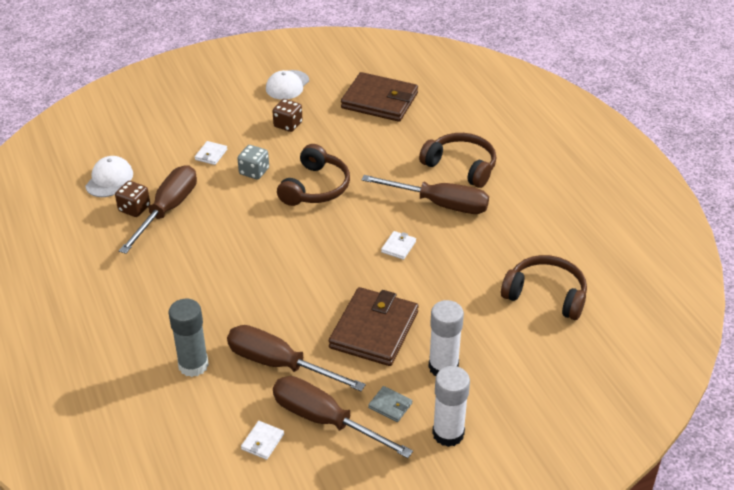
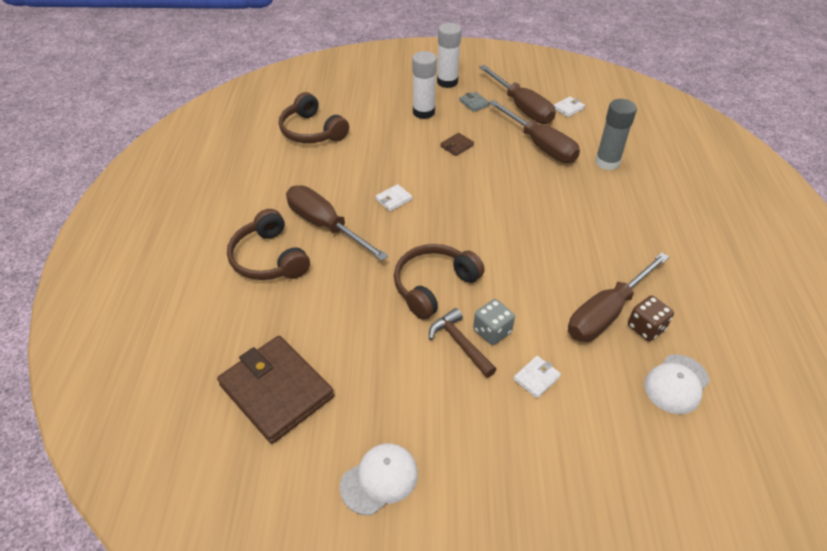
camera: 155 degrees left, 5 degrees up
brown dice [273,99,303,132] -> none
brown wallet [329,287,419,366] -> brown wallet [440,133,474,156], size x0.41
none -> brown hammer [429,308,497,378]

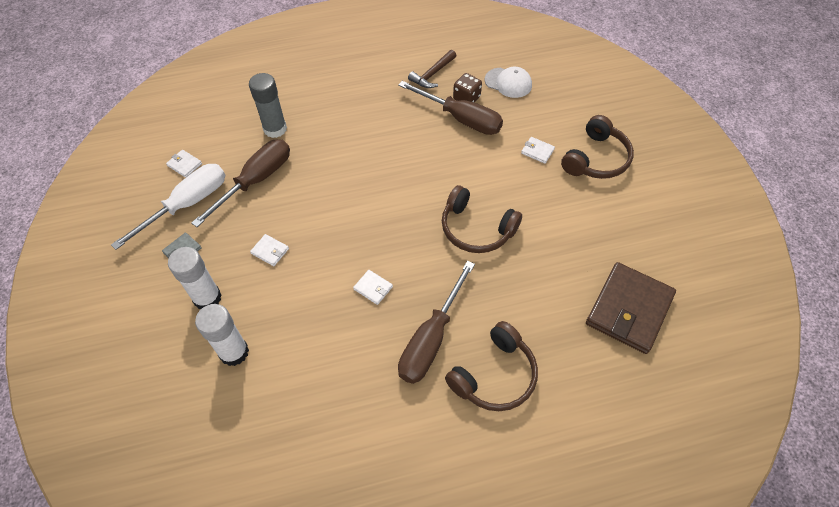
camera: 105 degrees left, 10 degrees up
brown headphones [279,92,349,143] -> brown headphones moved to [561,115,634,179]
white cap [340,443,418,515] -> none
brown hammer [429,308,497,378] -> brown hammer moved to [408,50,456,88]
white glue stick [437,23,461,88] -> white glue stick moved to [195,304,249,366]
brown wallet [440,133,474,156] -> white wallet [250,234,289,266]
grey dice [473,299,515,345] -> none
brown screwdriver [479,65,556,124] -> white screwdriver [111,164,225,250]

